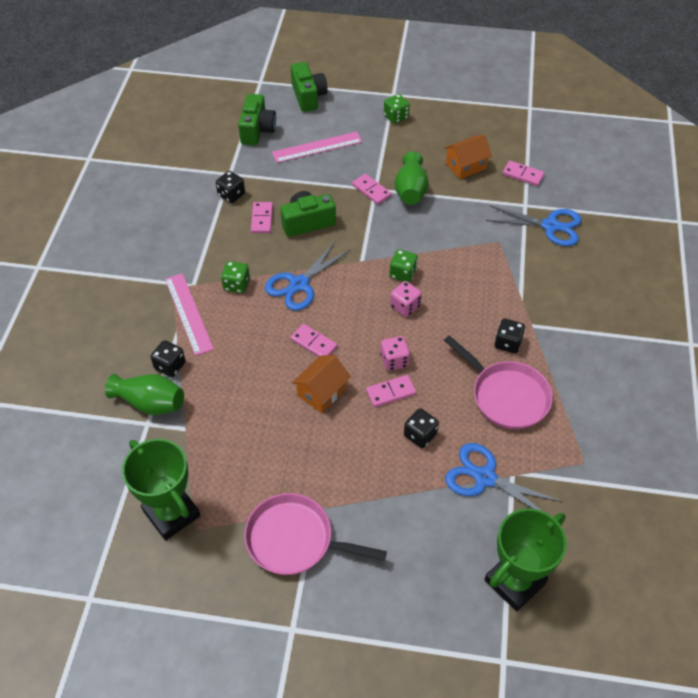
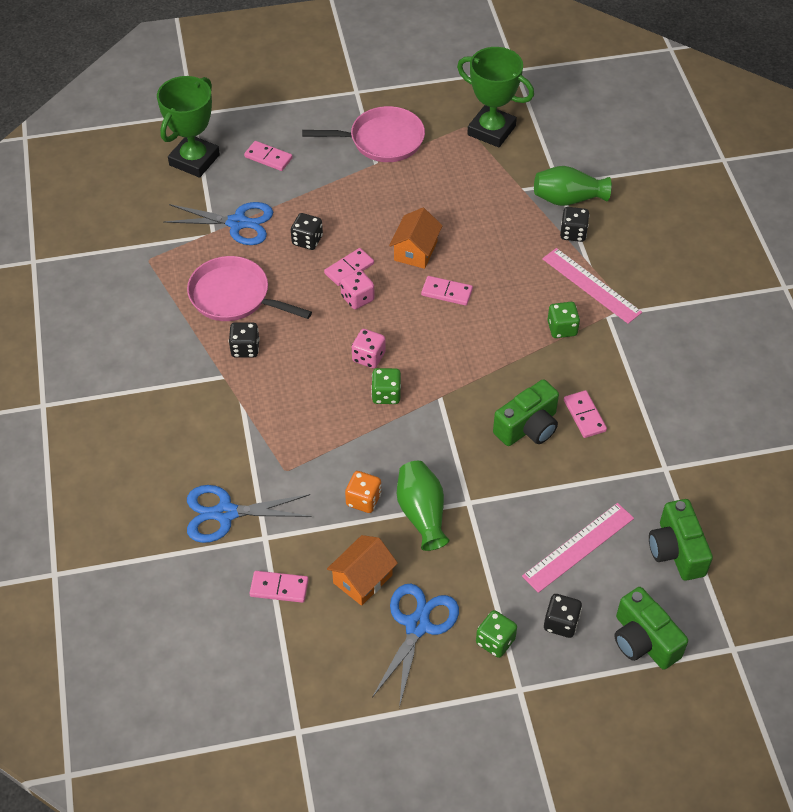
camera: 160 degrees right, 0 degrees up
black dice [216,171,245,203] -> black dice moved to [544,594,582,638]
blue scissors [265,242,351,311] -> blue scissors moved to [372,584,459,708]
pink domino [352,174,392,205] -> pink domino moved to [244,141,293,171]
none -> orange dice [345,471,381,513]

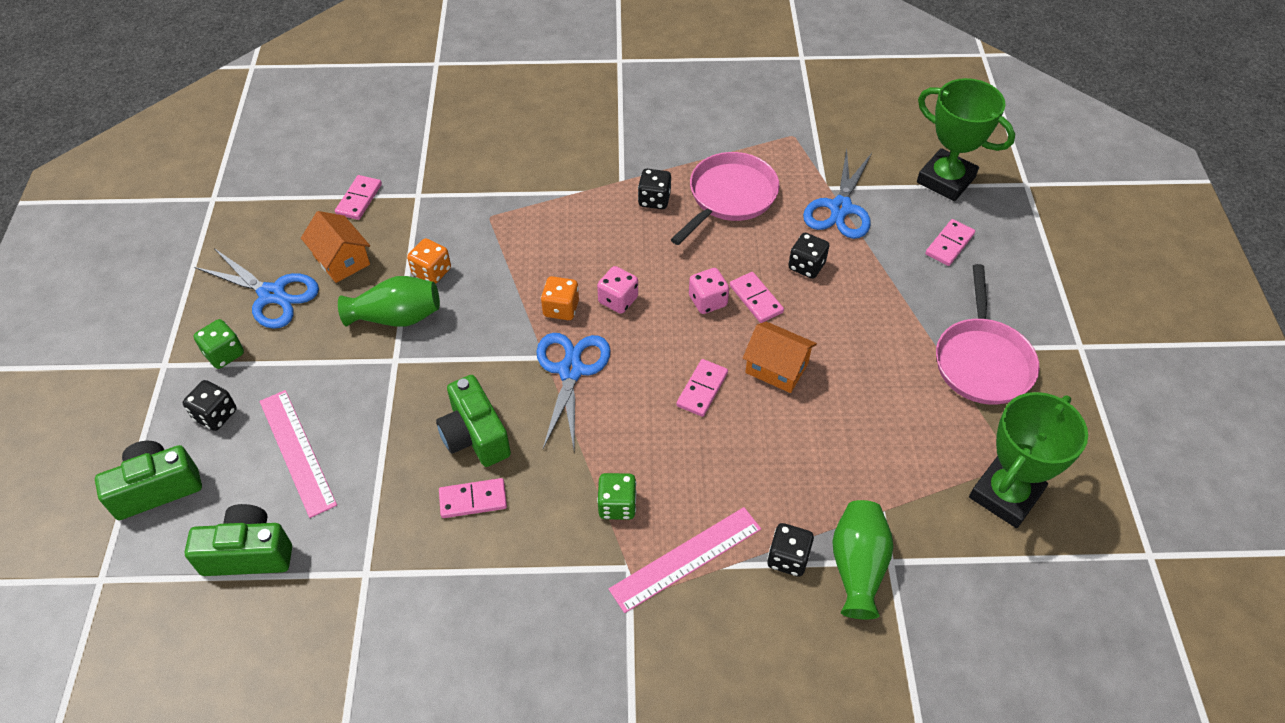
camera: 100 degrees right, 0 degrees up
blue scissors [187,485,312,543] -> blue scissors moved to [536,333,611,449]
green dice [371,368,401,404] -> orange dice [541,276,579,320]

